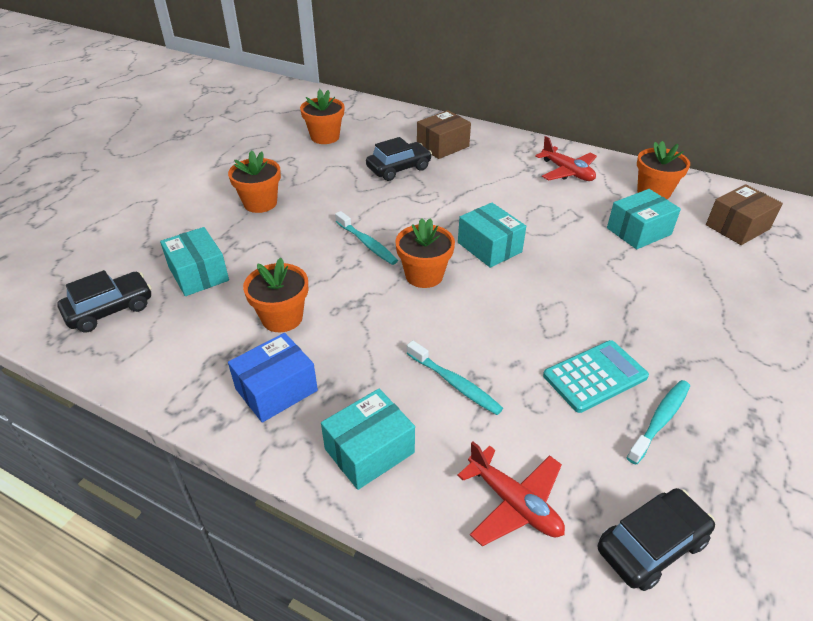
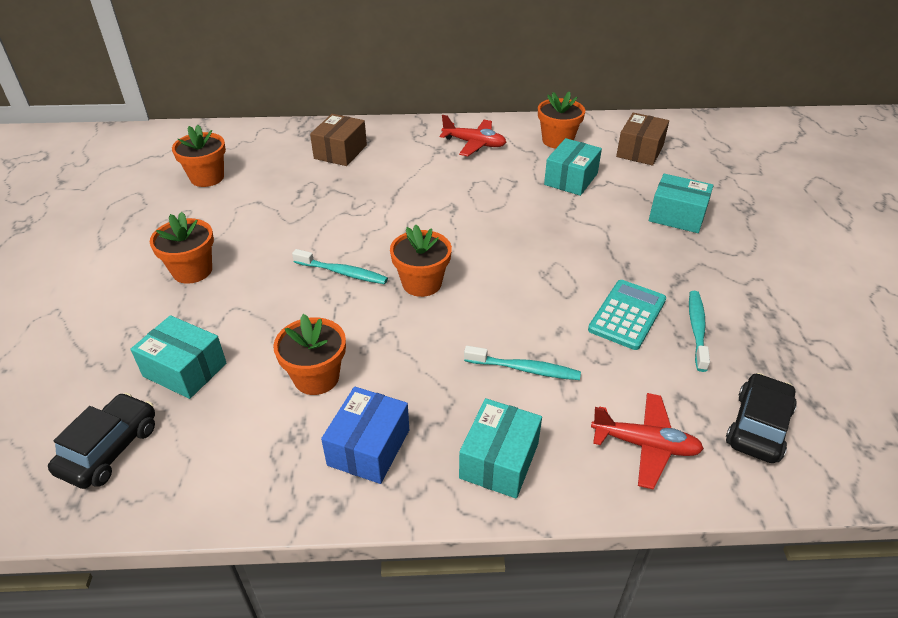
camera: 30 degrees left, 0 degrees up
black car [366,137,432,181] -> none
turquoise box [458,203,526,268] -> turquoise box moved to [649,174,714,233]

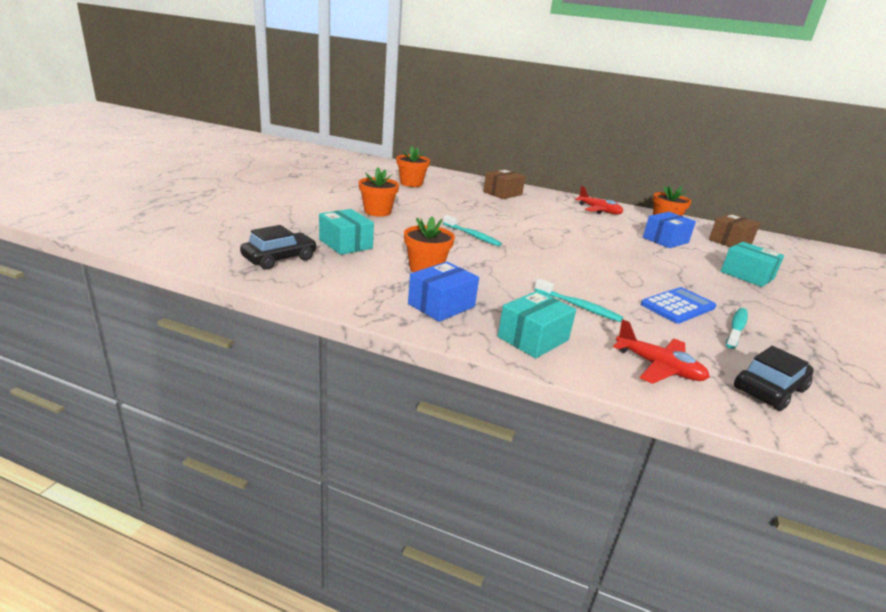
camera: 20 degrees right, 15 degrees down
orange flower pot [390,224,452,297] -> none
turquoise box [544,138,602,196] -> blue box [643,212,696,248]
turquoise calculator [588,280,666,350] -> blue calculator [641,287,716,323]

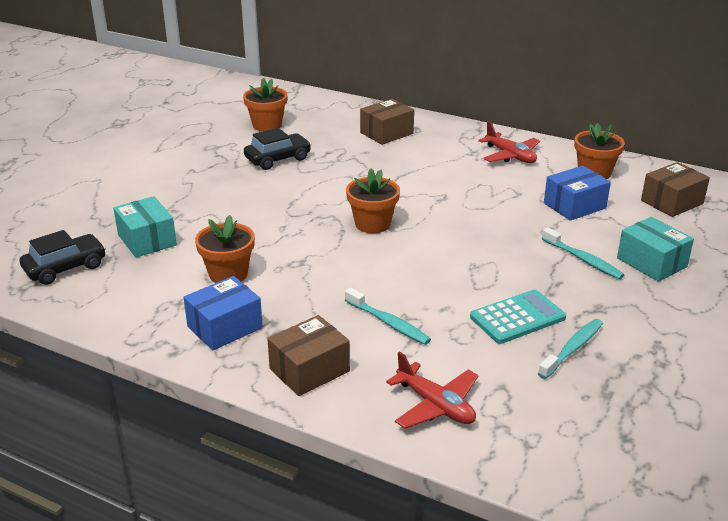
camera: 10 degrees right, 5 degrees up
orange flower pot [359,168,399,217] -> orange flower pot moved to [346,169,400,233]
turquoise toothbrush [443,215,502,246] -> turquoise toothbrush moved to [542,227,624,279]
turquoise box [498,291,576,358] -> brown box [267,315,350,396]
blue calculator [641,287,716,323] -> turquoise calculator [470,289,566,344]
black car [734,346,814,411] -> black car moved to [244,128,311,170]

